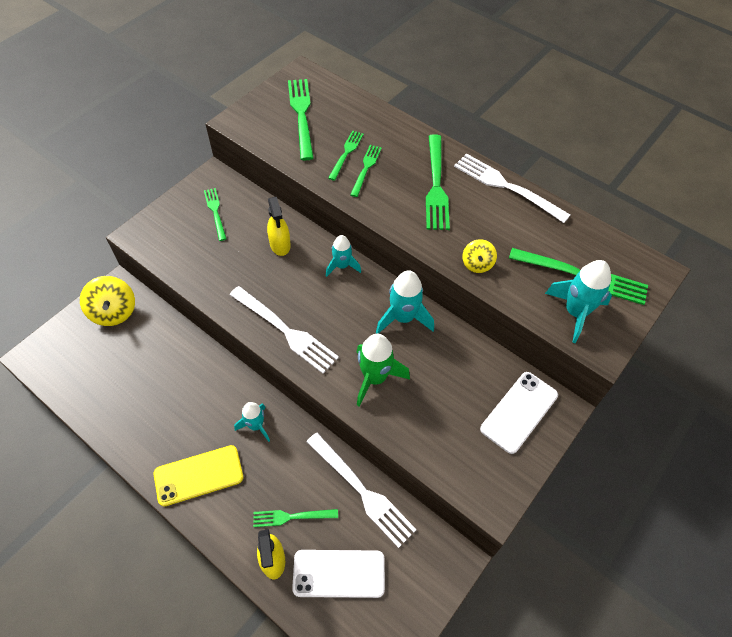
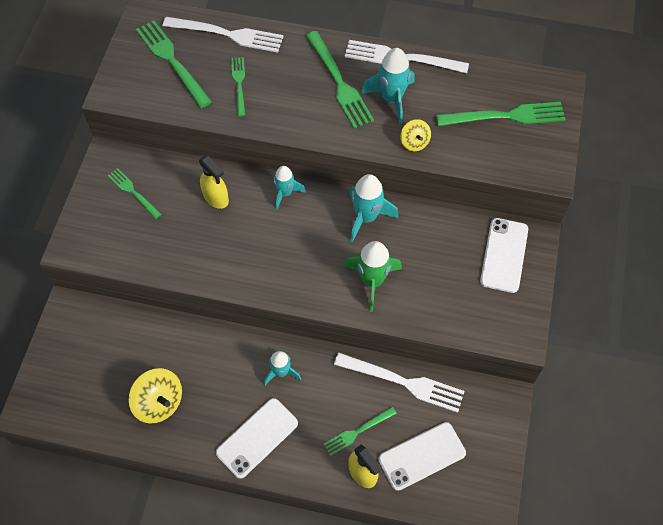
camera: 25 degrees left, 5 degrees up
yellow spinning top [80,276,135,326] -> yellow spinning top moved to [129,368,182,424]
yellow phone [154,445,243,506] -> white phone [216,398,298,479]
white fork [230,286,339,374] -> white fork moved to [163,17,283,53]
green fork [350,145,382,197] -> none
turquoise rocket [545,260,612,343] -> turquoise rocket moved to [361,48,414,125]

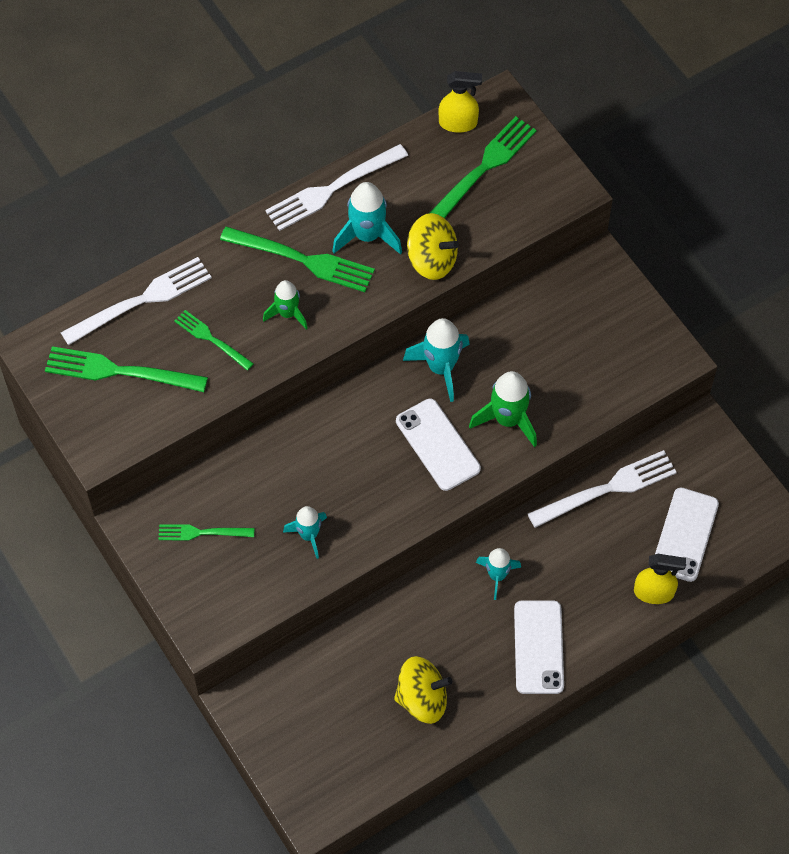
camera: 45 degrees left, 0 degrees up
yellow spray bottle [199,156,229,209] -> yellow spray bottle moved to [438,71,482,133]
turquoise rocket [274,166,306,210] -> turquoise rocket moved to [283,506,327,559]
green fork [324,407,397,456] -> none
yellow spinning top [400,119,431,151] -> yellow spinning top [407,213,459,280], size x1.69
white phone [480,218,528,293] -> white phone moved to [396,399,481,491]
none -> green rocket [263,280,308,329]

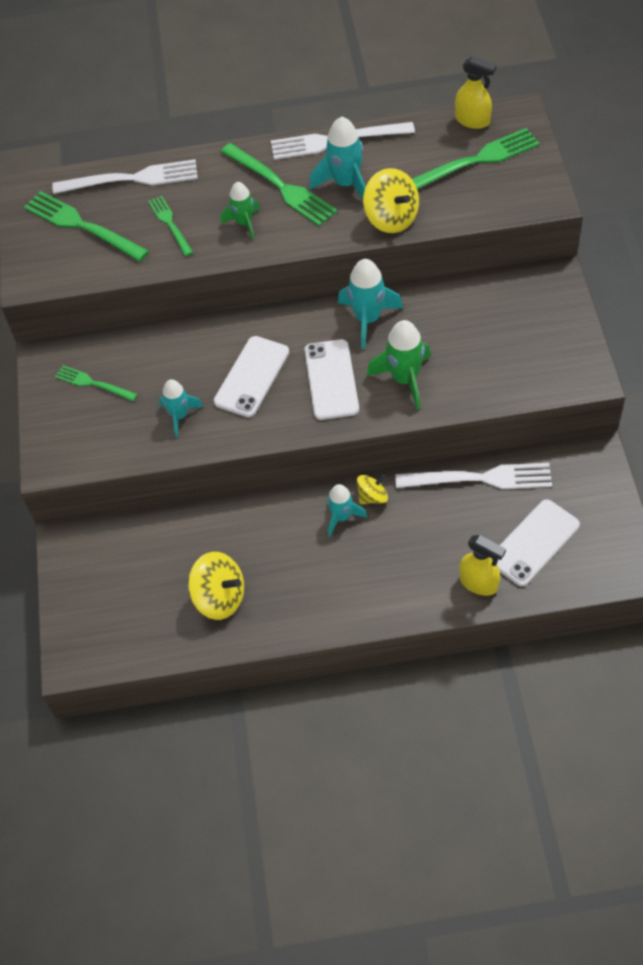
camera: 30 degrees right, 5 degrees down
white phone [514,600,564,694] -> white phone moved to [214,336,289,417]
none -> yellow spinning top [357,474,388,504]

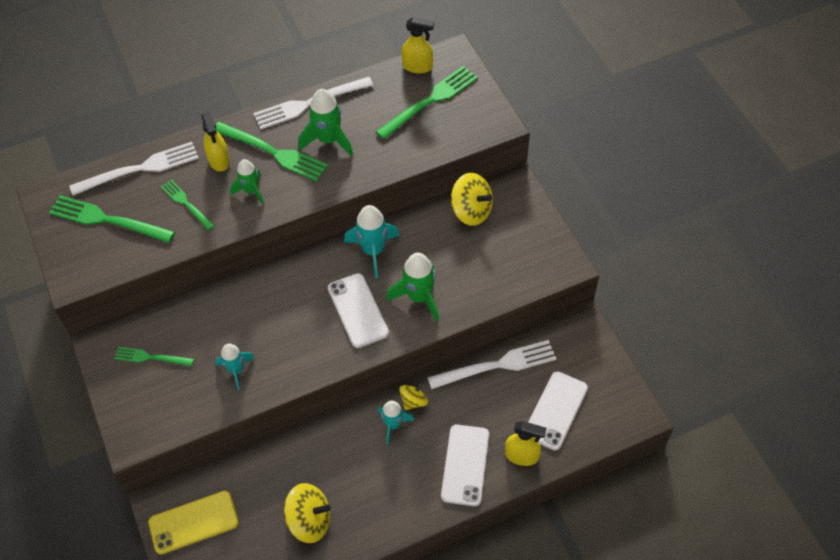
camera: 20 degrees left, 0 degrees up
white phone [214,336,289,417] -> white phone moved to [441,425,489,506]
turquoise rocket [310,116,366,200] -> green rocket [298,89,353,157]
yellow spinning top [363,168,419,233] -> yellow spinning top moved to [451,173,493,226]
none -> yellow phone [148,491,239,555]
none -> yellow spray bottle [201,112,230,172]

